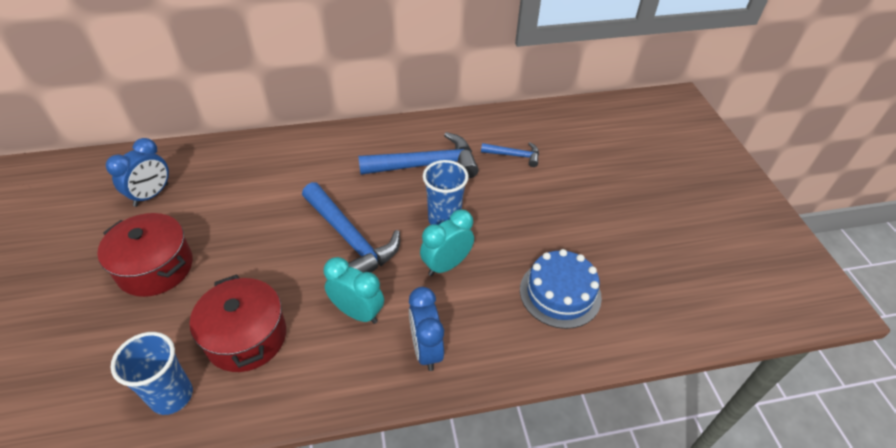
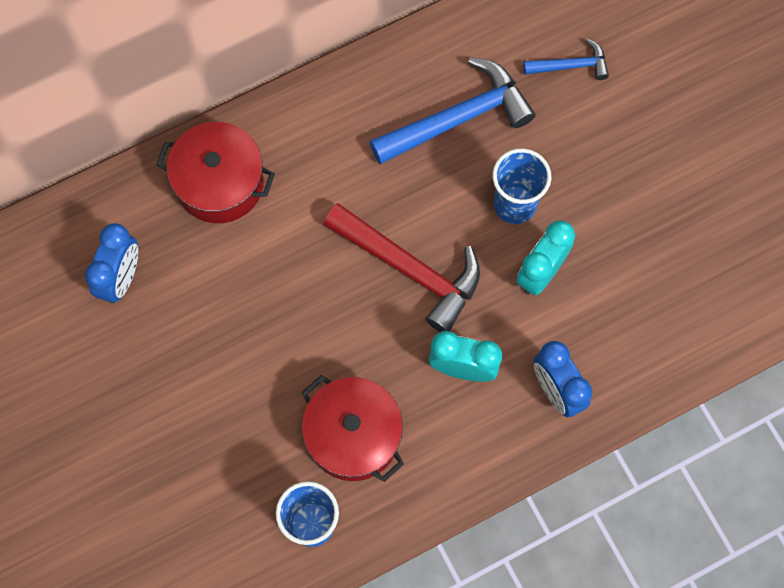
camera: 15 degrees left, 25 degrees up
red pot [97,213,193,297] -> red pot moved to [156,122,275,223]
blue hammer [302,182,400,273] -> red hammer [324,203,480,332]
blue cake [520,249,602,329] -> none

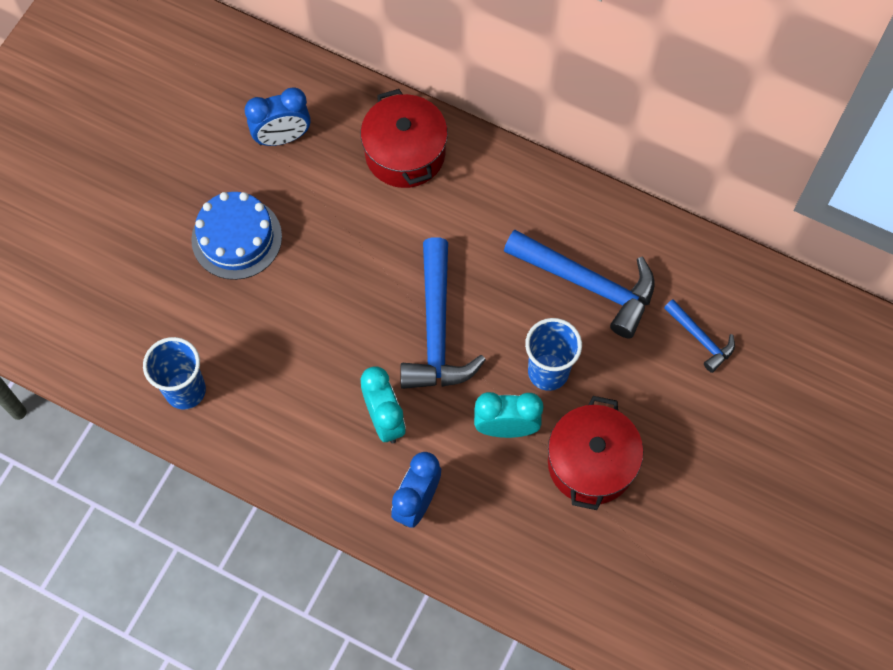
camera: 55 degrees right, 5 degrees down
red pot [302,375,404,482] -> red pot moved to [548,396,643,510]
red hammer [324,203,480,332] -> blue hammer [400,237,486,389]
none -> blue cake [191,192,282,280]

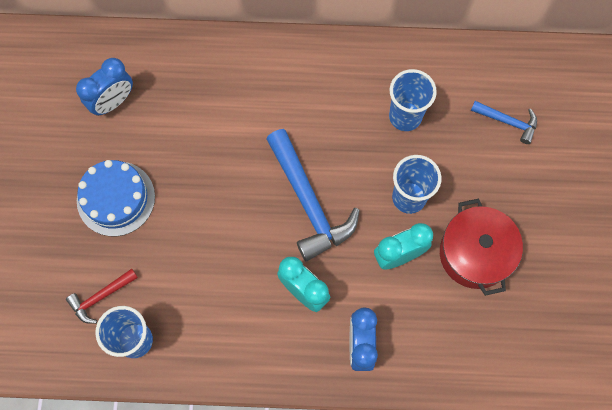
camera: 25 degrees left, 5 degrees up
red pot [361,89,448,188] -> none
blue hammer [504,230,655,338] -> blue cup [389,69,437,131]
none -> red hammer [66,269,138,324]

